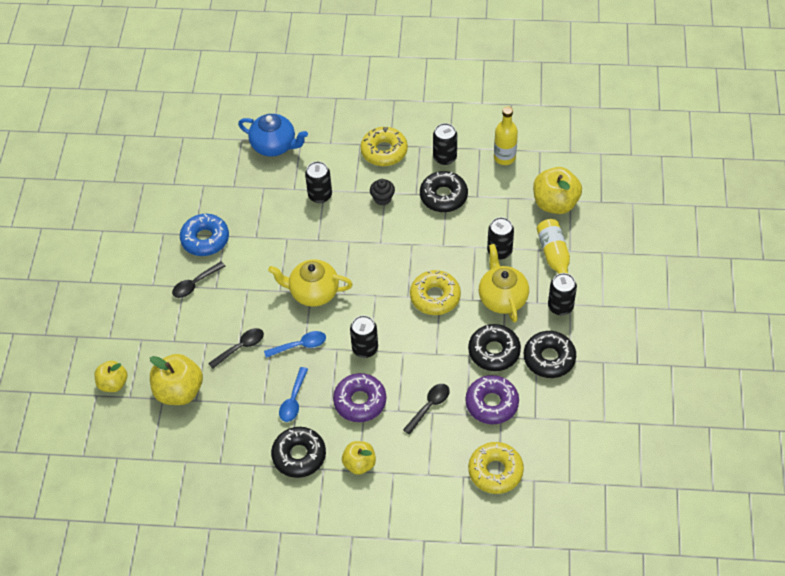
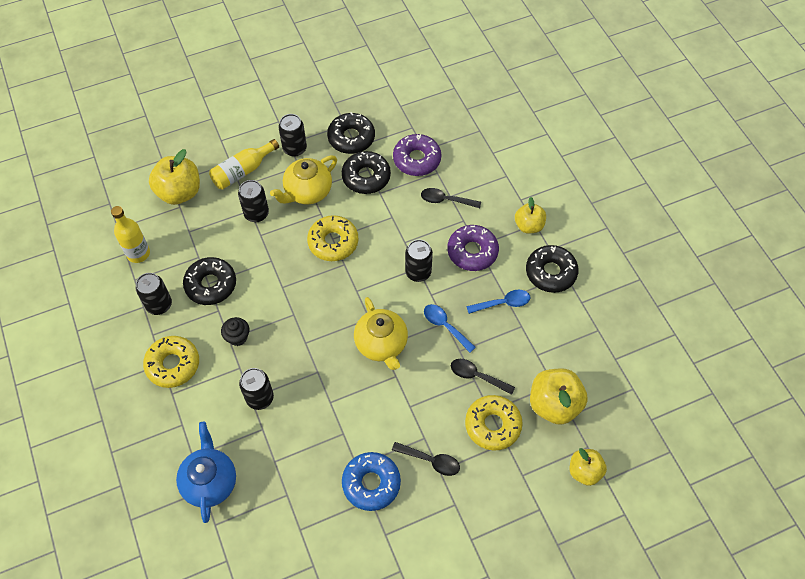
camera: 120 degrees left, 5 degrees up
yellow donut [468,442,524,494] -> yellow donut moved to [465,395,523,450]

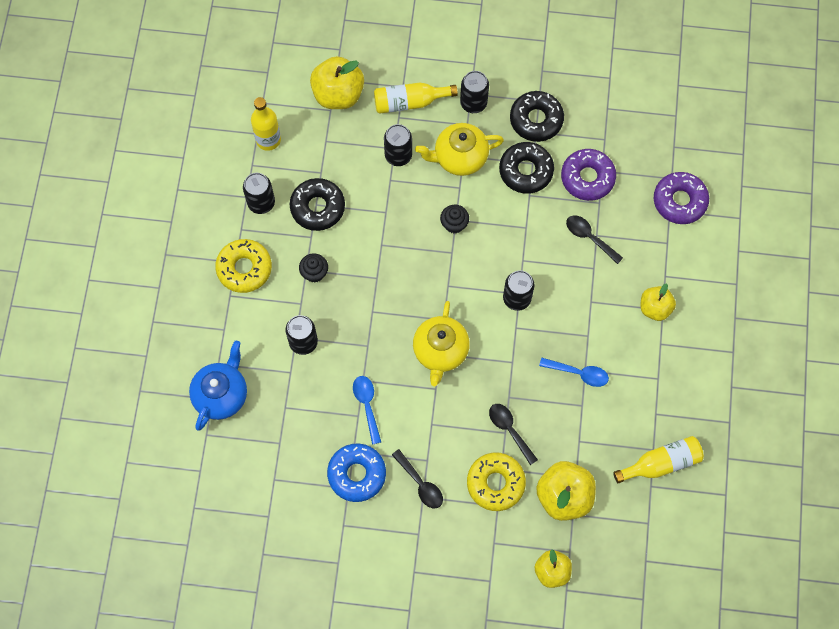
camera: 30 degrees right, 10 degrees up
yellow donut [307,215,359,261] -> black cupcake [440,205,469,233]
blue spoon [424,304,476,353] -> blue spoon moved to [353,376,381,445]
purple donut [447,225,499,271] -> purple donut moved to [654,172,709,224]
black donut [526,245,579,293] -> none
none -> yellow bottle [613,436,704,483]

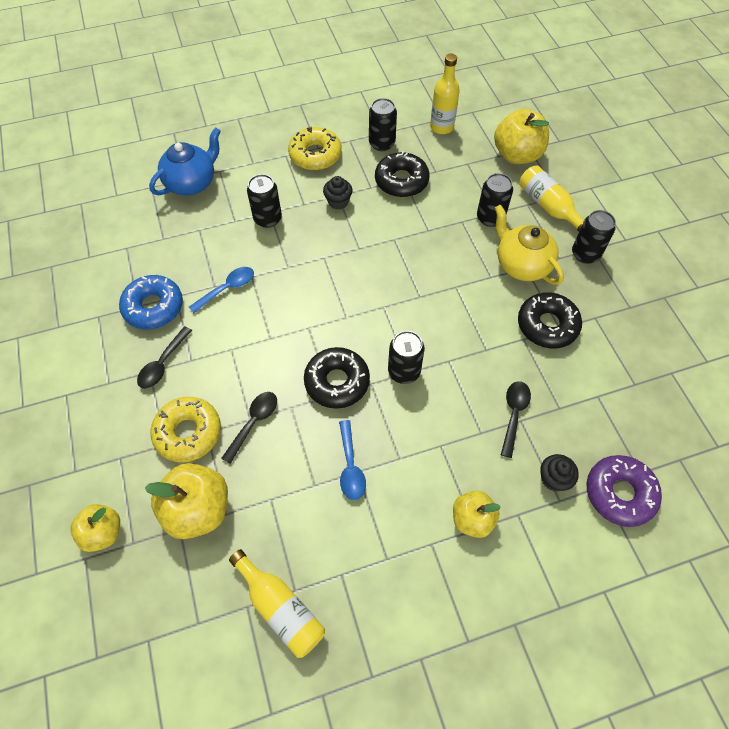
camera: 65 degrees right, 10 degrees down
blue teapot [189,341,247,431] -> blue teapot turned 45 degrees counterclockwise [149,127,221,195]
yellow teapot [413,301,470,386] -> none
black cupcake [440,205,469,233] -> black cupcake moved to [540,454,579,491]
black donut [510,91,564,142] -> black donut moved to [304,347,370,409]
purple donut [561,149,616,201] -> none

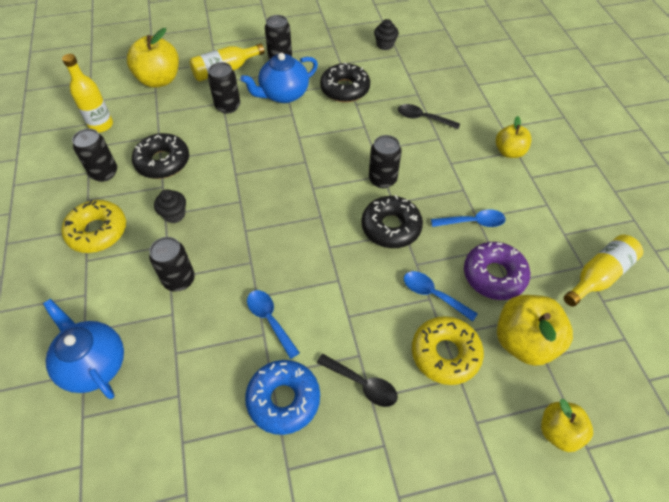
camera: 85 degrees left, 5 degrees down
black spoon [221,392,277,464] -> blue spoon [404,271,478,322]
yellow teapot [495,205,564,285] -> blue teapot [240,53,318,103]
black cupcake [540,454,579,491] -> black cupcake moved to [374,19,399,50]
purple donut [587,455,662,527] -> purple donut moved to [464,242,530,300]

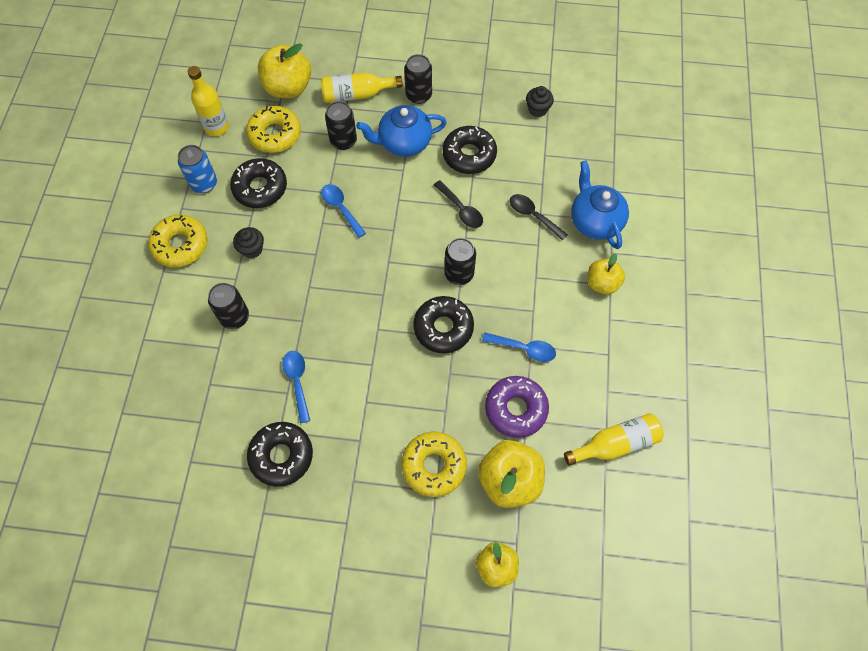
camera: 20 degrees right, 10 degrees up
blue teapot [43,299,124,399] -> blue teapot moved to [571,160,629,249]
black can [72,128,117,182] -> blue can [178,145,217,193]
blue donut [245,360,320,435] -> black donut [247,422,313,487]
black spoon [317,354,398,407] -> black spoon moved to [434,180,483,228]
blue spoon [404,271,478,322] -> blue spoon moved to [321,184,366,238]
none -> yellow donut [246,106,301,153]

